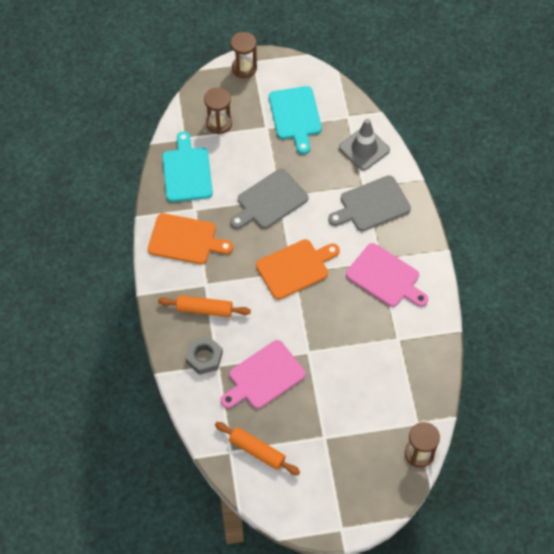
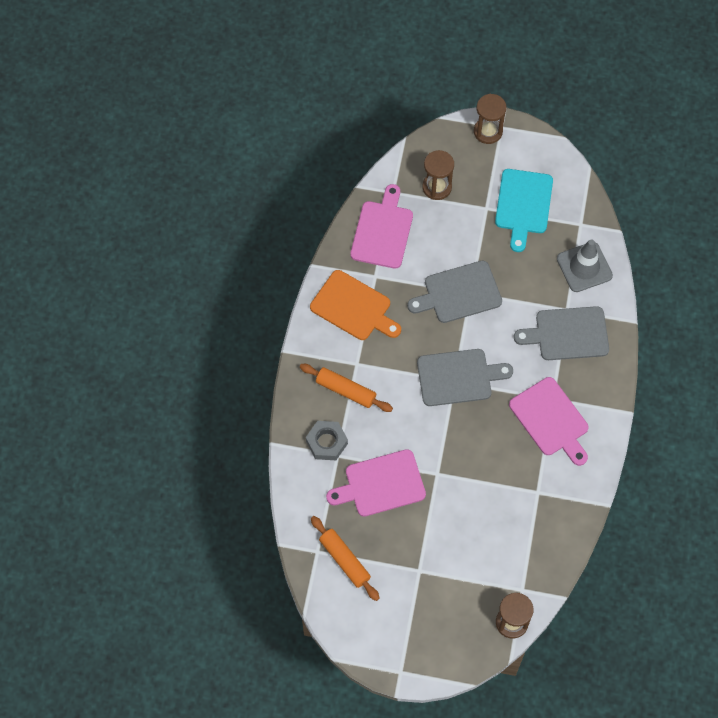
camera: 20 degrees right, 5 degrees up
turquoise cutting board [162,131,213,202] -> pink cutting board [350,184,413,269]
orange cutting board [256,239,340,300] -> grey cutting board [417,349,513,406]

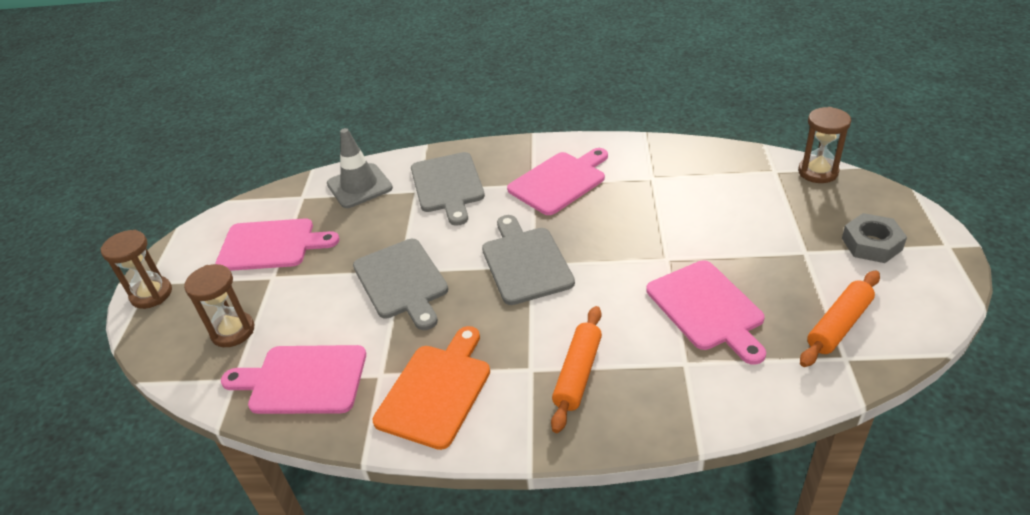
camera: 95 degrees left, 25 degrees down
grey nut [306,421,348,460] -> grey nut moved to [842,213,907,263]
turquoise cutting board [495,169,553,252] -> pink cutting board [215,218,339,271]

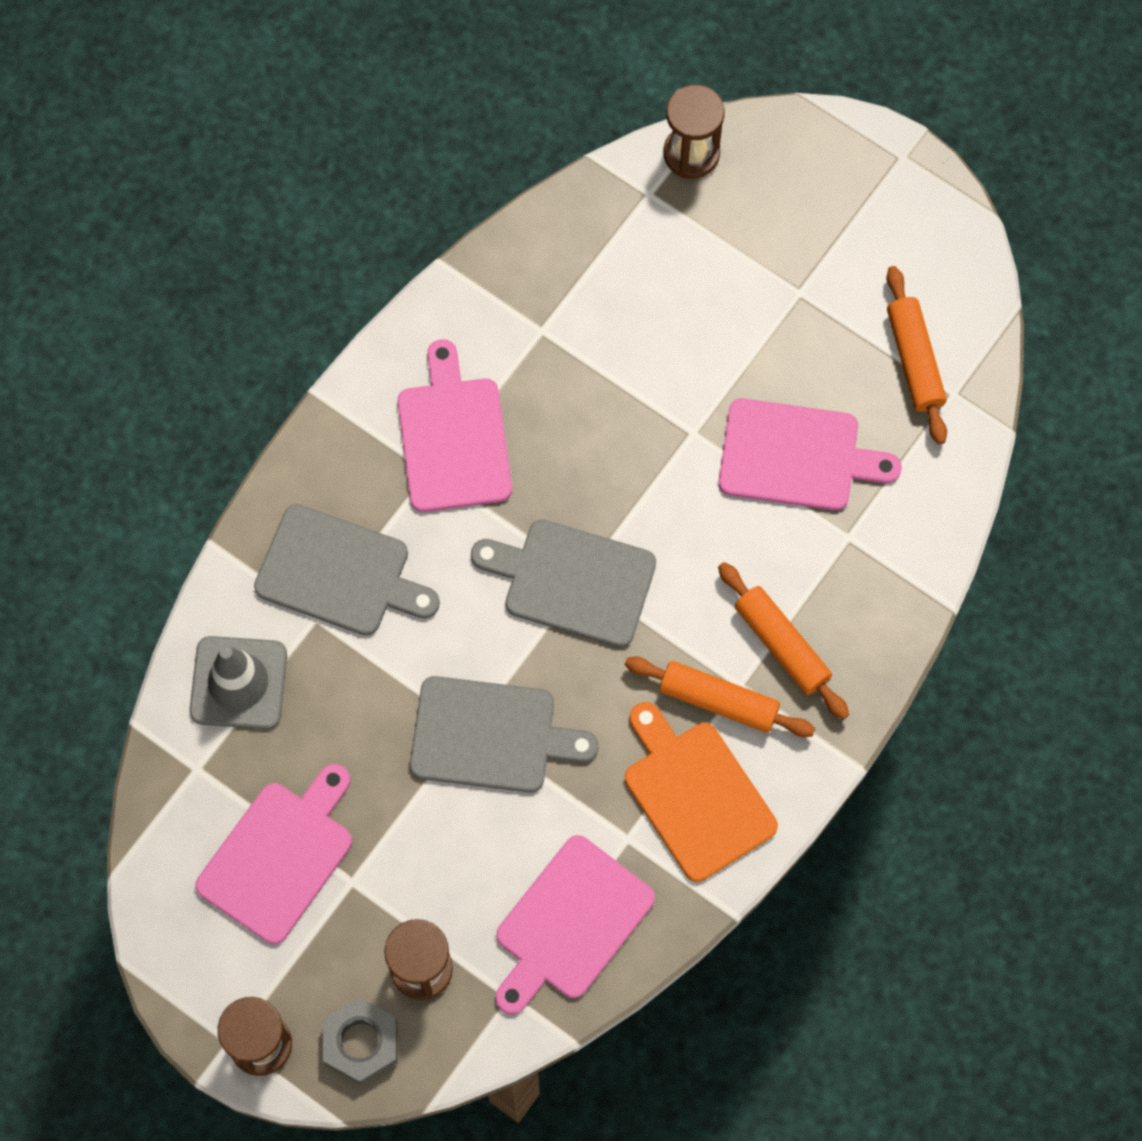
camera: 60 degrees left, 30 degrees up
grey nut [842,213,907,263] -> grey nut moved to [323,997,398,1085]
none -> orange rolling pin [625,656,815,737]

